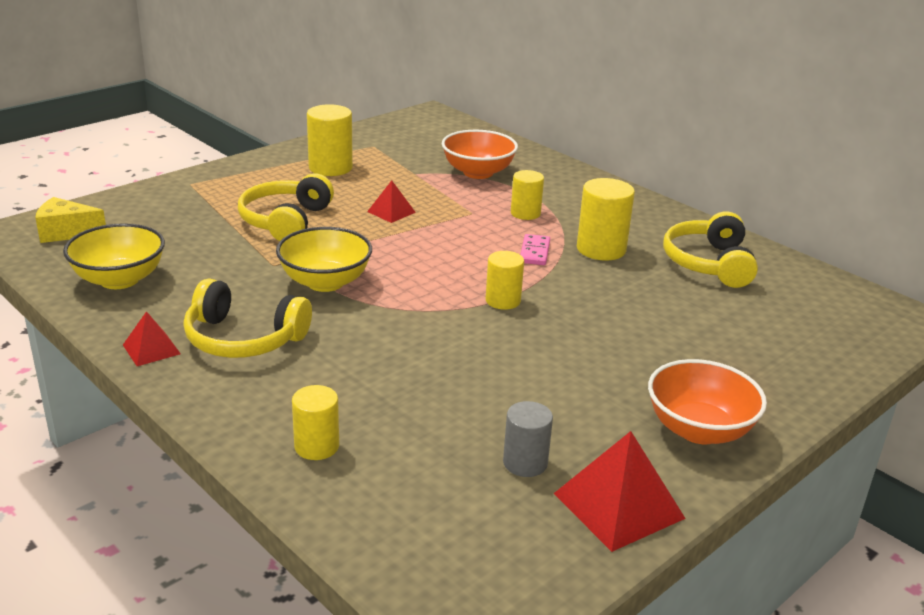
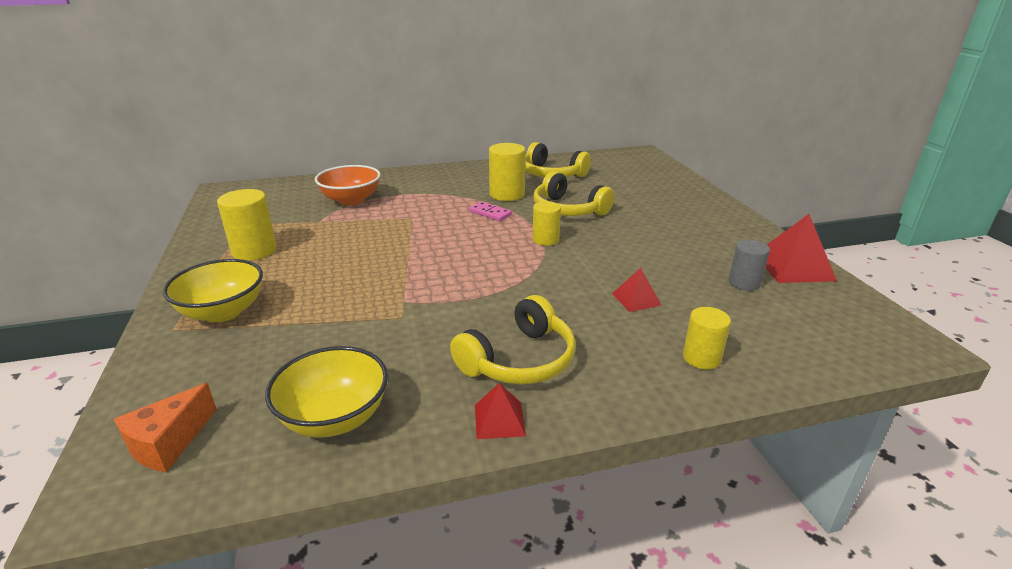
camera: 60 degrees left, 0 degrees up
yellow cheese [35,197,106,243] -> orange cheese [114,383,217,472]
yellow headphones [238,173,334,241] -> yellow headphones moved to [534,171,614,216]
yellow bowl [276,227,372,292] -> yellow bowl moved to [163,259,263,322]
red pyramid [367,180,416,223] -> red pyramid moved to [612,268,661,312]
yellow cylinder [511,170,544,220] -> none
orange bowl [648,359,767,444] -> none

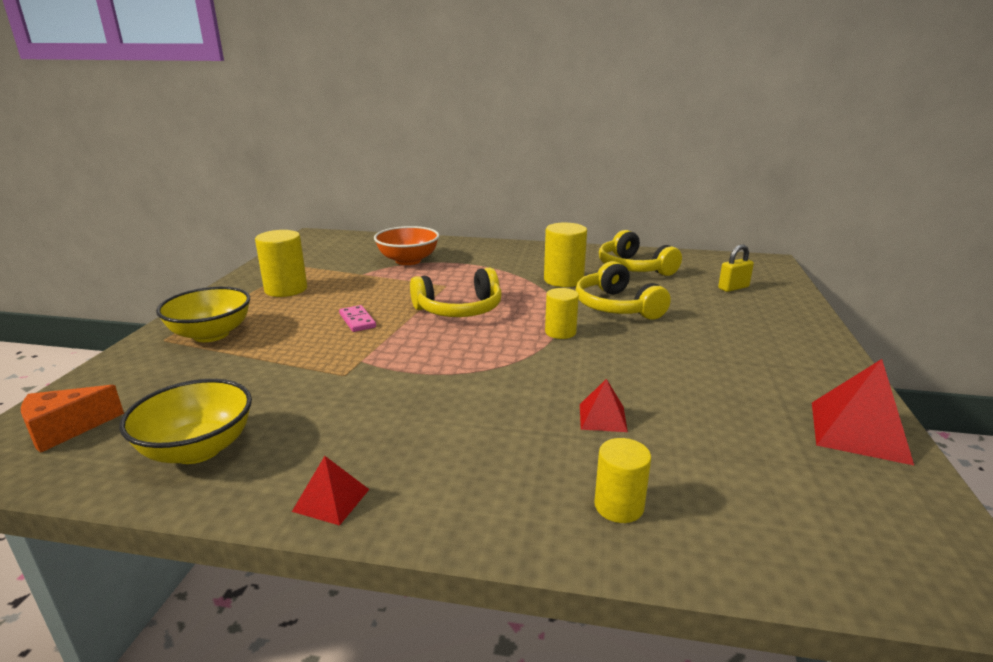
camera: 25 degrees right, 5 degrees down
yellow headphones [450,295,576,384] -> yellow headphones moved to [410,267,502,317]
pink domino [469,202,512,221] -> pink domino moved to [339,305,376,332]
grey cylinder [729,240,770,291] -> none
none -> yellow padlock [718,244,754,292]

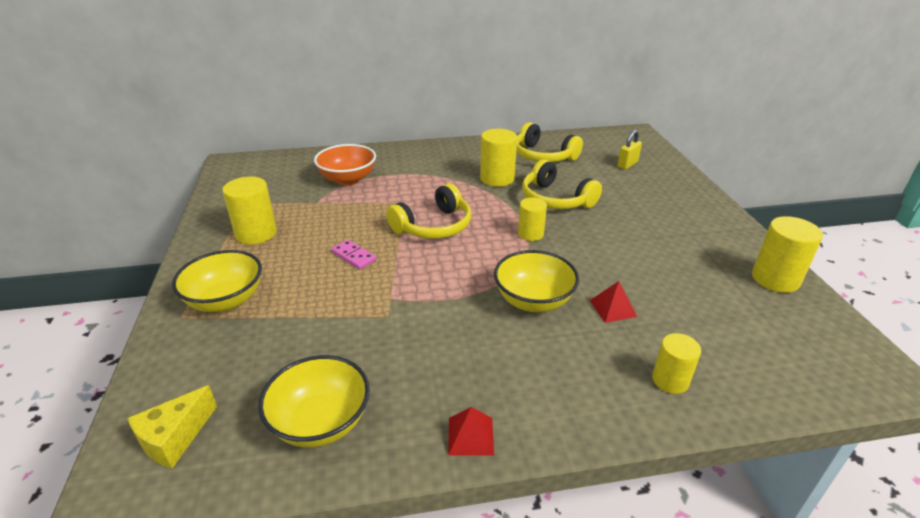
camera: 20 degrees left, 10 degrees up
orange cheese [21,385,124,453] -> yellow cheese [127,385,217,469]
red pyramid [812,359,914,465] -> yellow cylinder [752,216,823,293]
none -> yellow bowl [494,250,579,312]

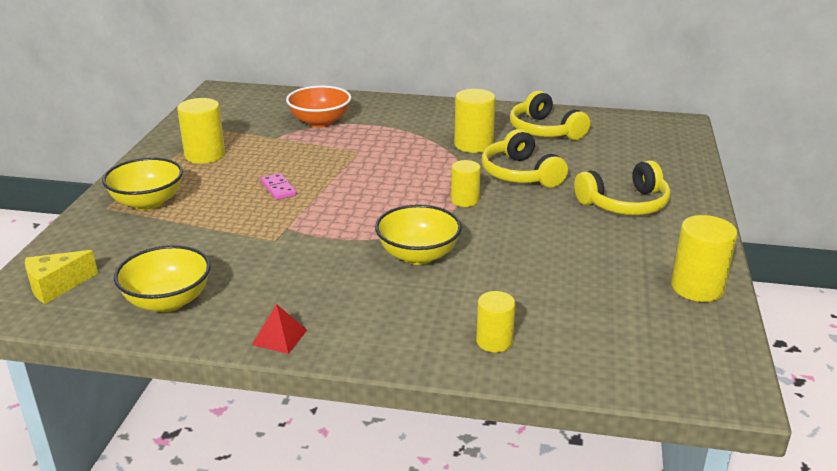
camera: 20 degrees right, 5 degrees down
yellow headphones [386,184,471,239] -> yellow headphones moved to [574,160,670,215]
red pyramid [590,281,637,323] -> none
yellow padlock [618,130,642,169] -> none

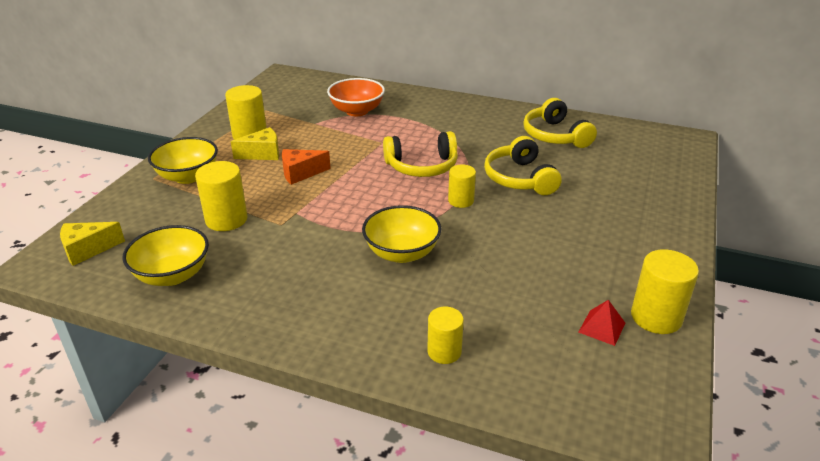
camera: 10 degrees right, 5 degrees up
red pyramid [252,304,307,354] -> red pyramid moved to [578,300,625,346]
pink domino [261,173,297,200] -> orange cheese [282,149,331,185]
yellow cylinder [454,89,495,153] -> yellow cylinder moved to [195,161,248,231]
yellow headphones [574,160,670,215] -> yellow headphones moved to [383,131,458,177]
none -> yellow cheese [231,127,279,160]

